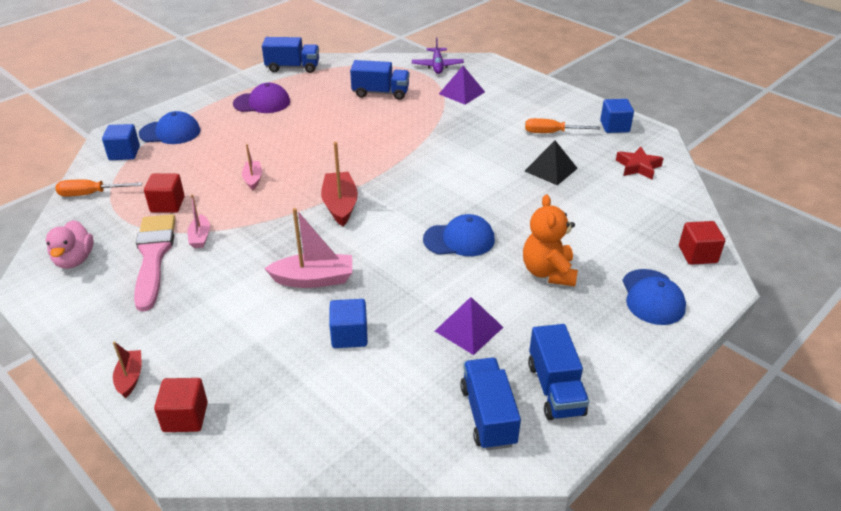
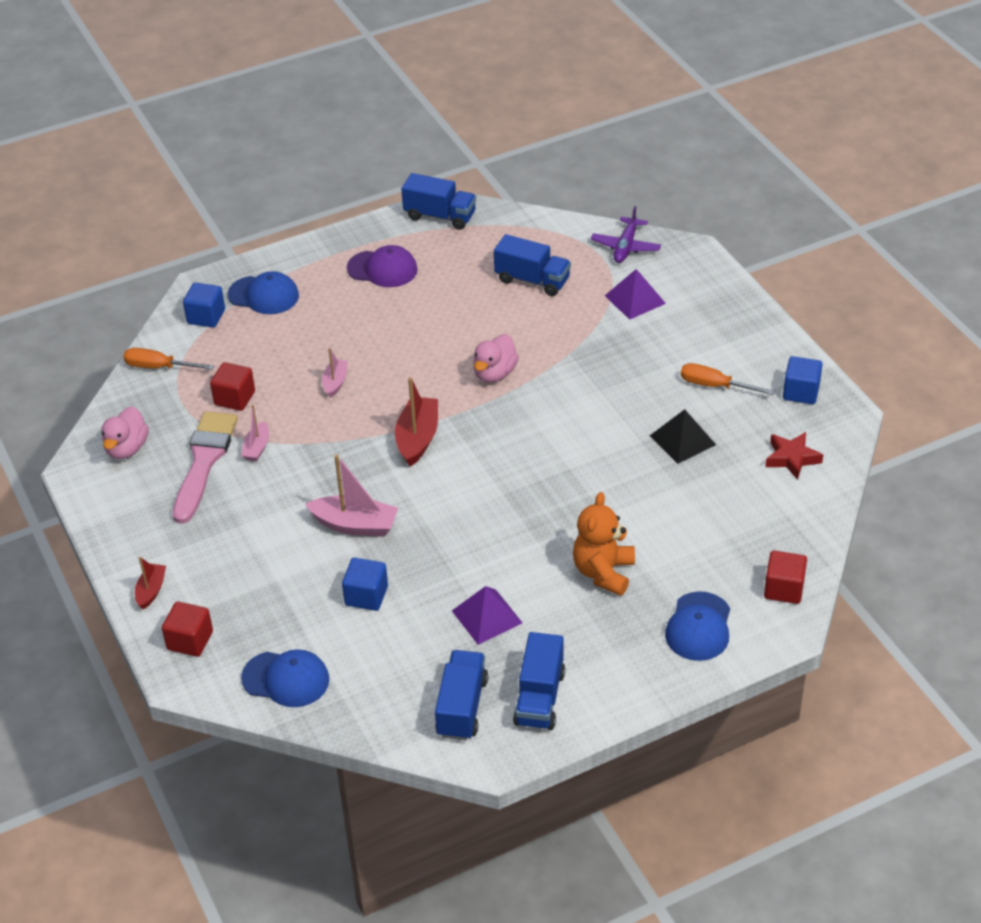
camera: 20 degrees right, 5 degrees up
blue cap [423,214,495,256] -> blue cap moved to [241,649,329,707]
none -> pink duck [473,334,519,383]

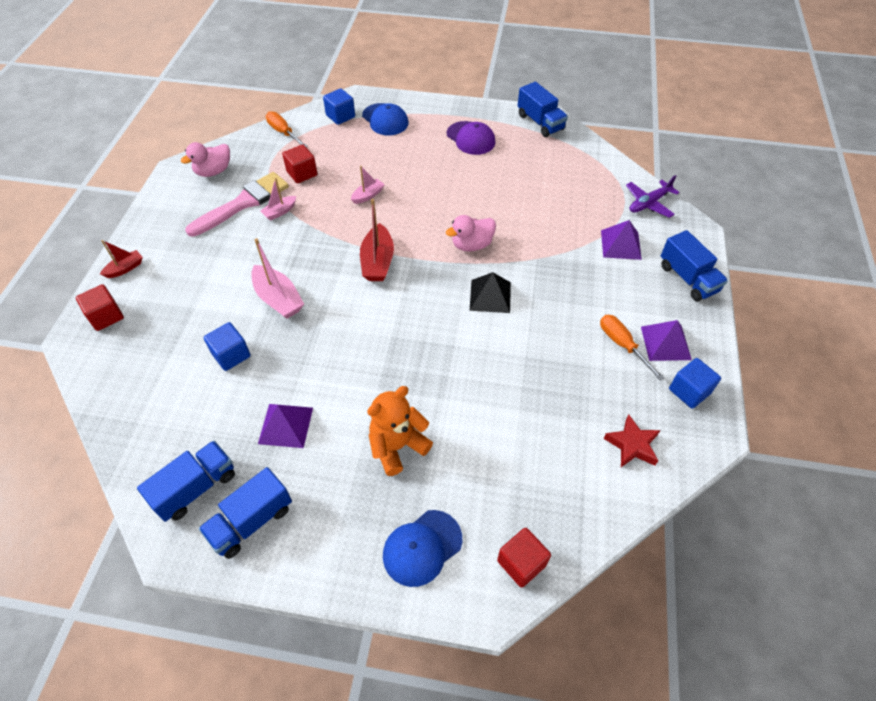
camera: 35 degrees right, 10 degrees up
blue cap [241,649,329,707] -> none
red boat [395,377,438,466] -> red boat turned 135 degrees clockwise [360,199,394,281]
blue truck [494,234,571,296] -> blue truck moved to [661,230,728,301]
black pyramid [650,409,716,464] -> black pyramid moved to [470,272,511,313]
none -> purple pyramid [641,320,692,361]

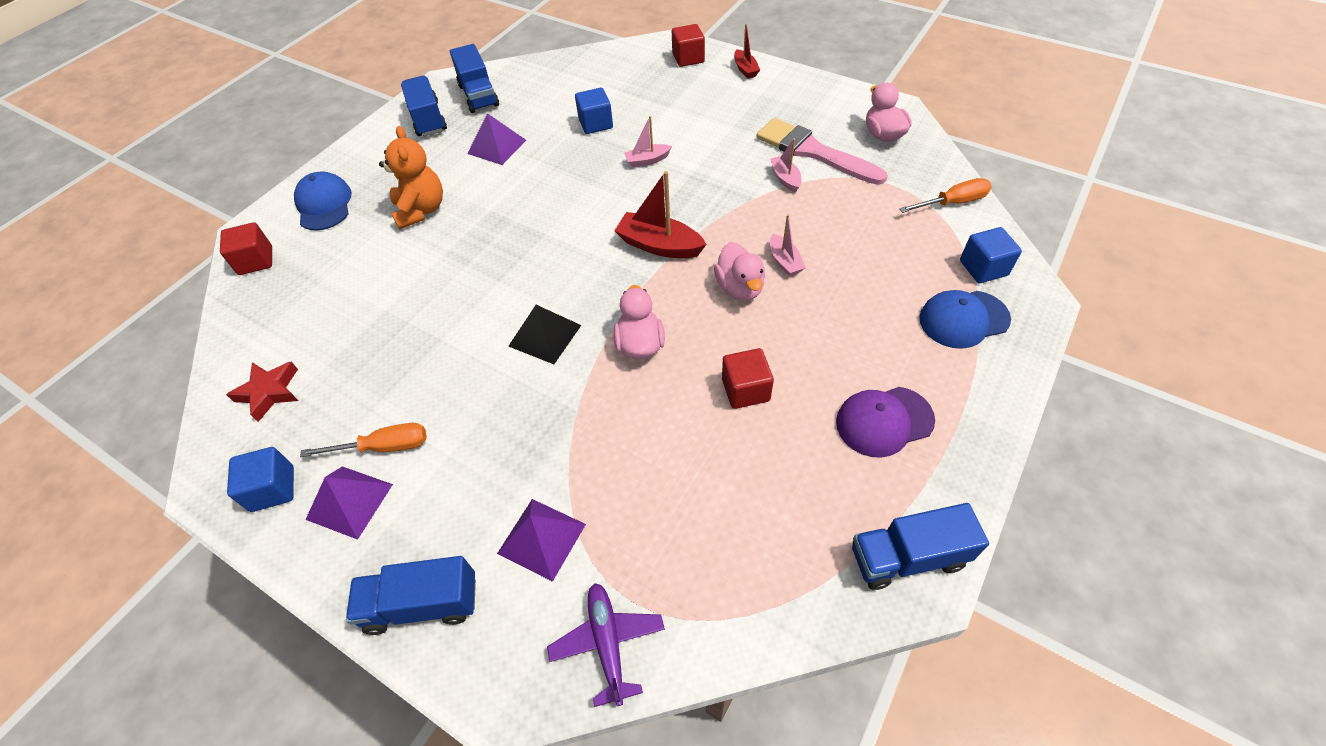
camera: 115 degrees right, 0 degrees up
pink brush [185,172,289,237] -> pink brush turned 150 degrees clockwise [756,118,888,185]
pink boat [251,238,304,319] -> pink boat [624,116,672,167], size x0.58
red cube [282,144,318,183] -> red cube moved to [722,348,774,409]
none -> pink duck [714,242,765,300]

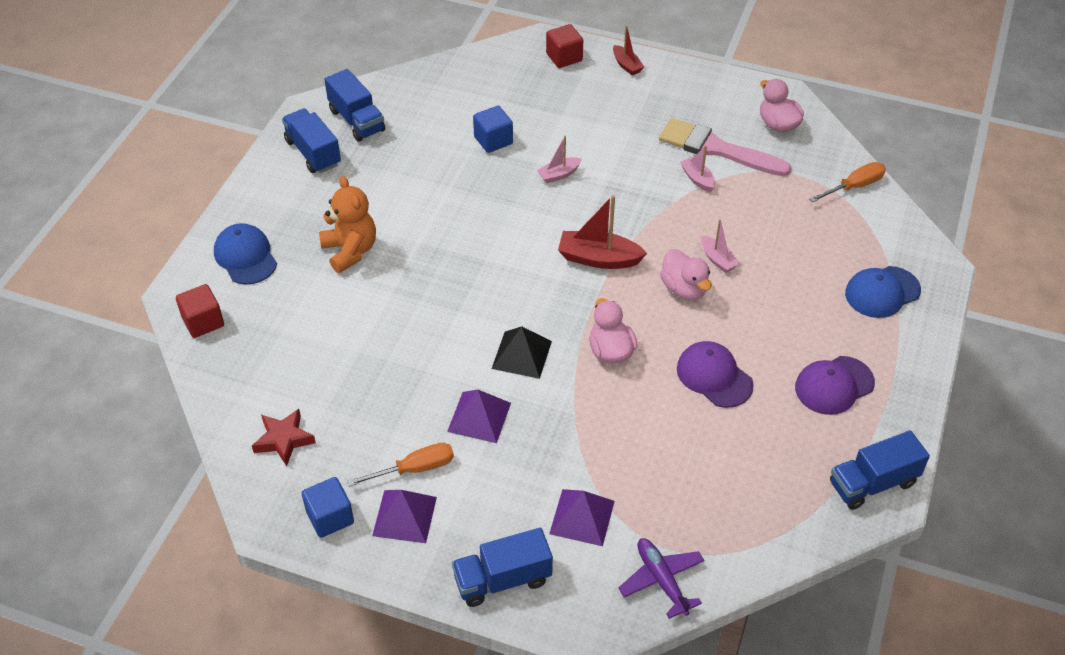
camera: 15 degrees left, 5 degrees down
purple pyramid [467,113,526,165] -> purple pyramid moved to [447,389,511,443]
red cube [722,348,774,409] -> purple cap [677,341,754,408]
blue cube [960,227,1022,283] -> none

